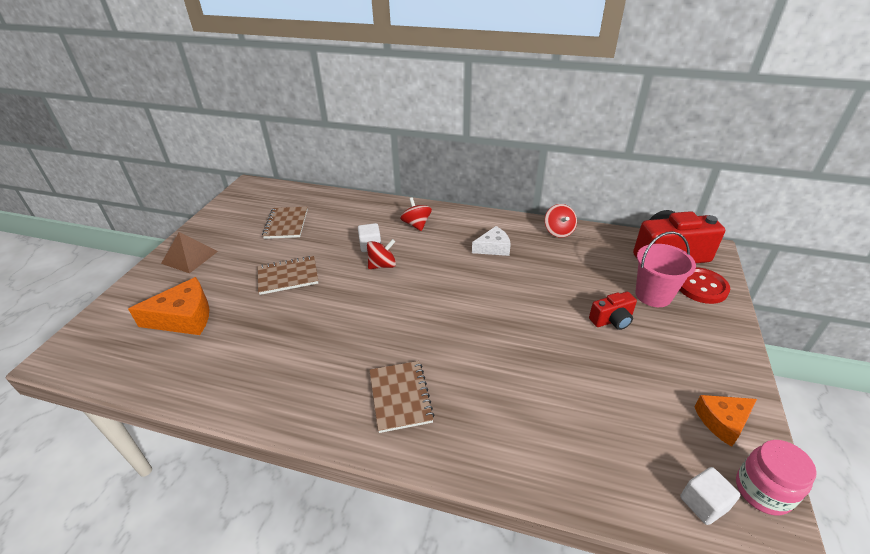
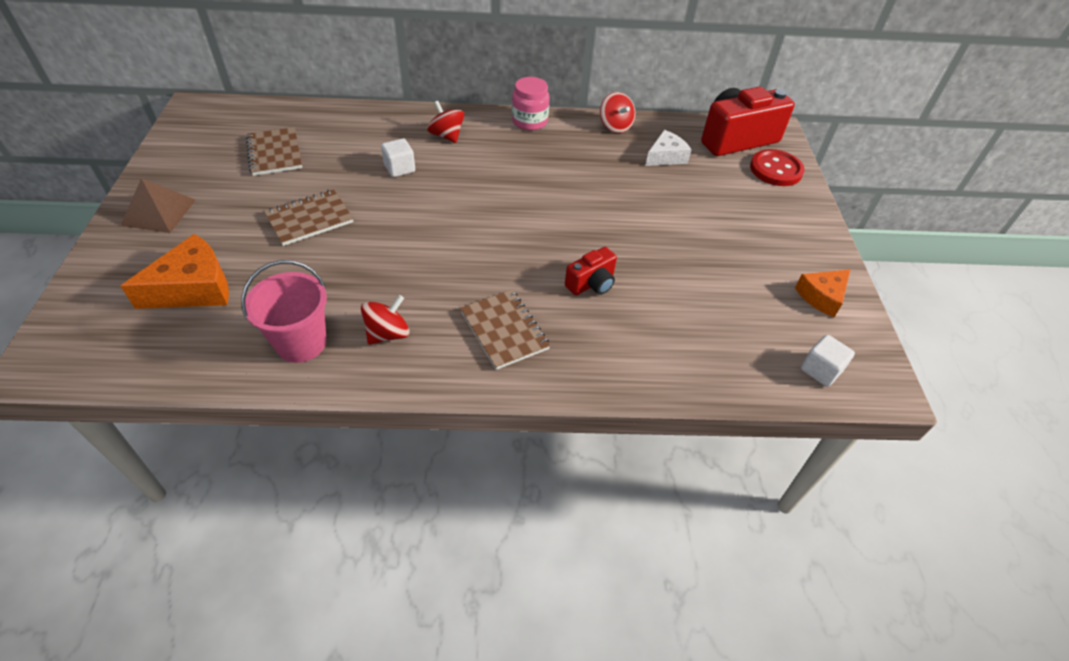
camera: 20 degrees left, 10 degrees up
red spinning top [367,239,396,269] -> red spinning top moved to [361,295,409,345]
white cheese [472,226,511,256] -> white cheese moved to [645,130,691,166]
red camera [589,292,637,330] -> red camera moved to [565,247,617,295]
pink bucket [635,231,696,307] -> pink bucket moved to [241,260,327,363]
pink jar [736,440,817,515] -> pink jar moved to [512,77,550,130]

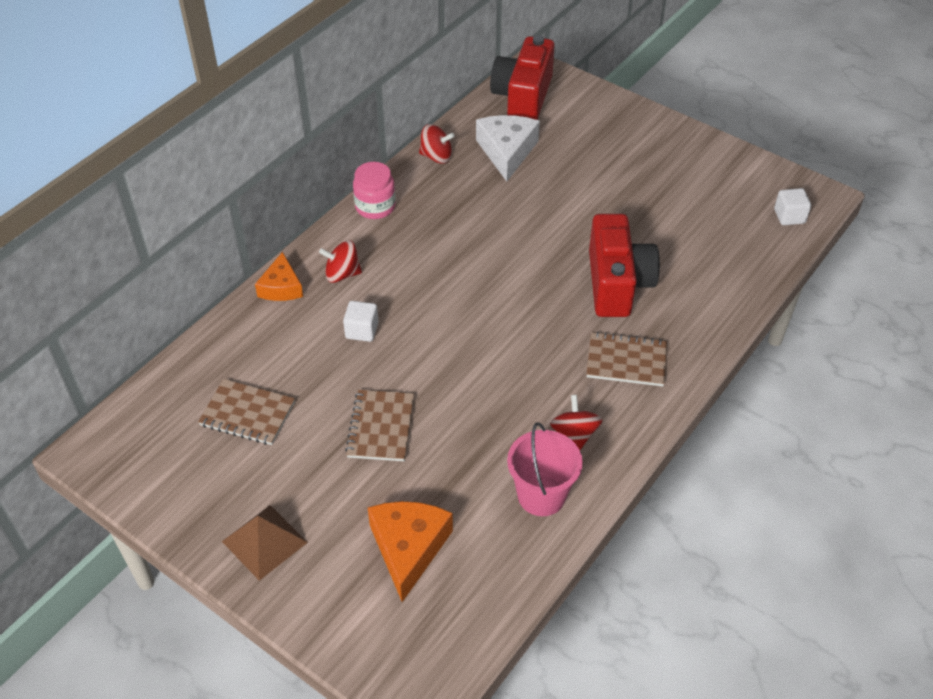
camera: 50 degrees left, 0 degrees up
red camera [565,247,617,295] -> red camera [589,214,660,317], size x1.97
white cheese [645,130,691,166] -> white cheese [476,115,540,181], size x1.55
red button [750,149,805,186] -> none
orange cheese [795,269,851,317] -> orange cheese moved to [255,252,303,301]

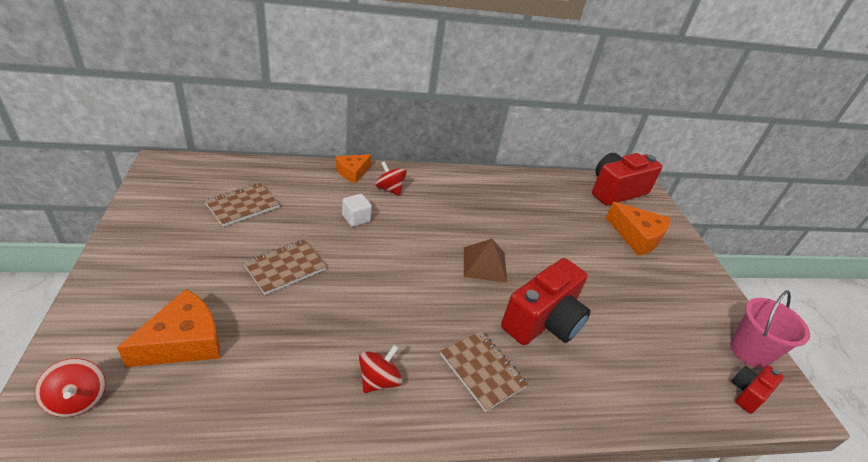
camera: 40 degrees right, 10 degrees down
brown notebook [198,379,295,445] -> brown notebook turned 75 degrees clockwise [204,183,280,227]
brown pyramid [222,505,308,581] -> brown pyramid moved to [464,239,507,282]
pink jar [353,162,396,219] -> none
red spinning top [419,124,455,164] -> red spinning top moved to [35,358,106,417]
white cheese [476,115,540,181] -> none
pink bucket [507,422,583,516] -> pink bucket moved to [730,290,810,368]
white cube [774,188,811,225] -> red camera [732,365,784,414]
none -> orange cheese [606,202,670,256]

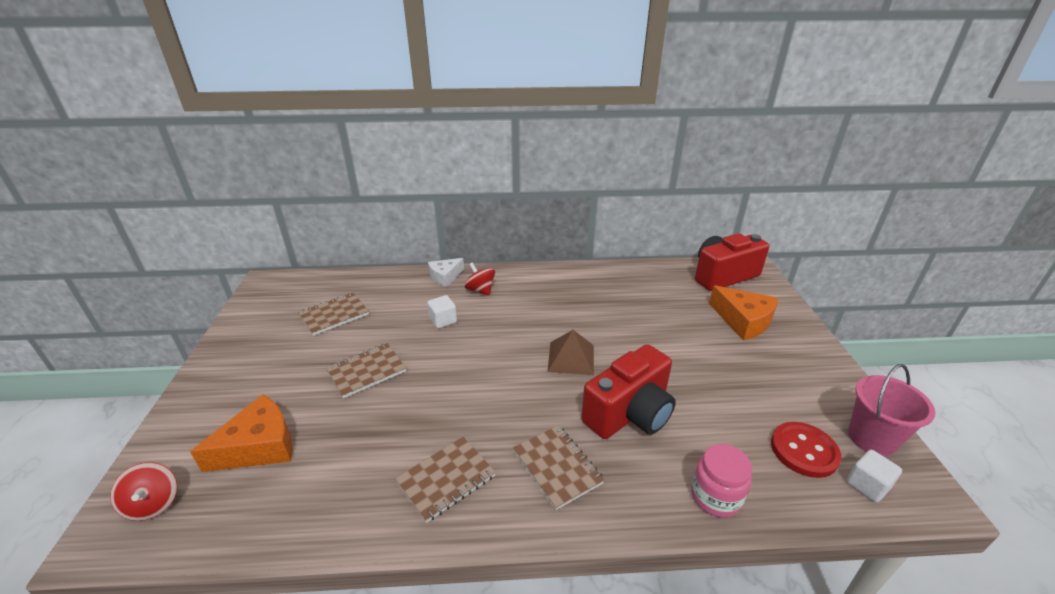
camera: 10 degrees right, 5 degrees down
orange cheese [336,154,372,183] -> white cheese [428,258,464,287]
red spinning top [359,345,402,393] -> brown notebook [395,437,496,523]
red camera [732,365,784,414] -> white cube [846,450,902,503]
none -> pink jar [691,444,752,517]
none -> red button [771,422,842,478]

